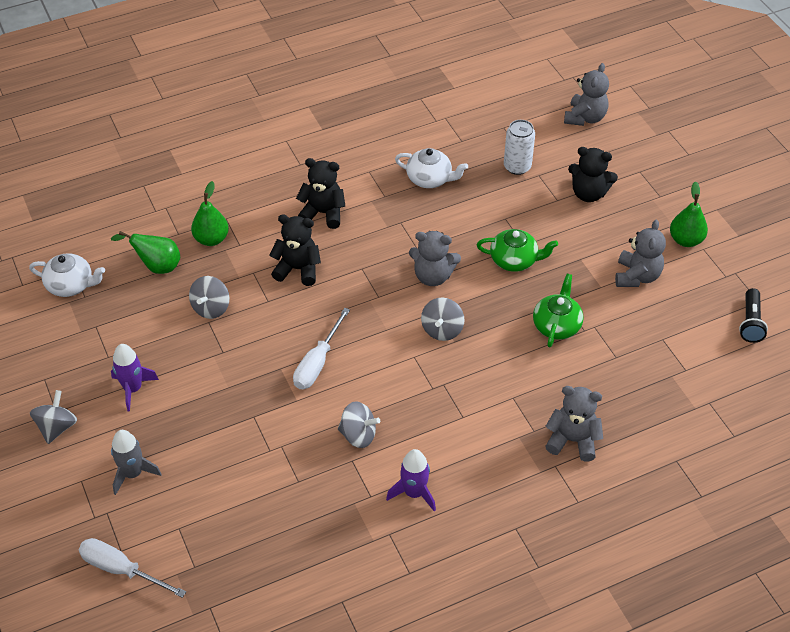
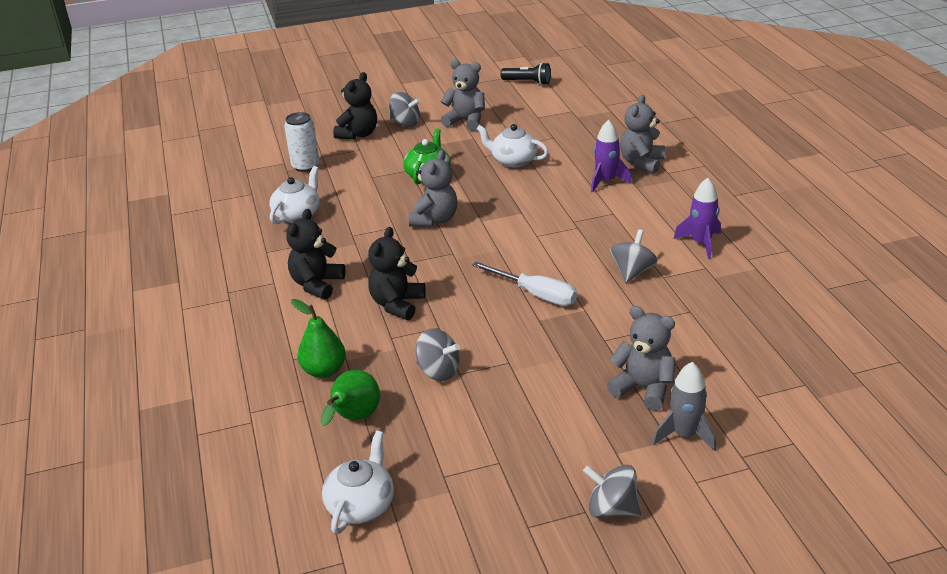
camera: 80 degrees left, 15 degrees down
white screwdriver [79,538,186,598] -> none
purple rocket [111,344,159,412] -> purple rocket moved to [591,120,632,193]
grey spinning top [421,297,465,341] -> grey spinning top moved to [389,92,420,127]
green teapot [533,274,584,347] -> white teapot [476,124,549,168]
grey teddy bear [564,63,609,126] -> grey teddy bear moved to [607,306,675,411]
green pear [670,181,708,247] -> none

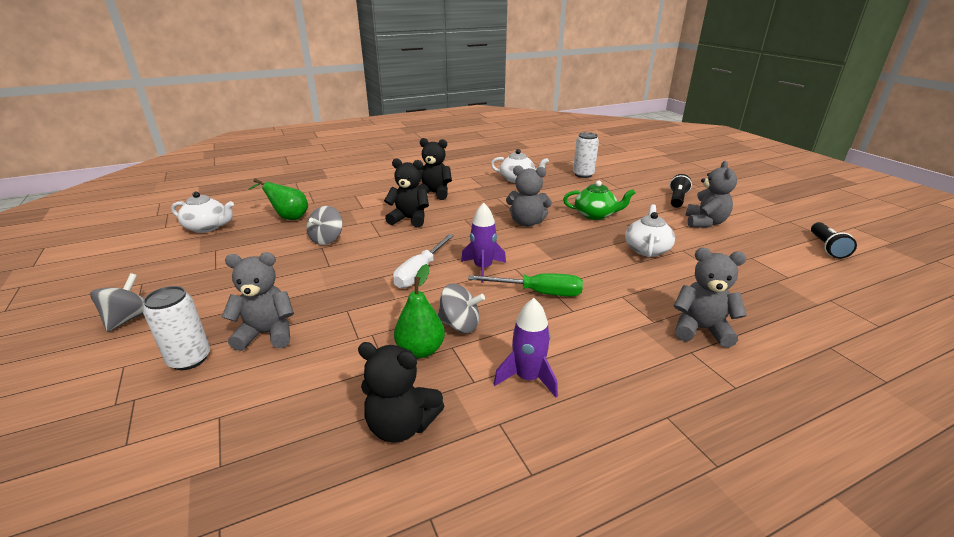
camera: 80 degrees right, 5 degrees down
green pear [291,299,346,378] -> green pear moved to [394,264,445,358]
black teddy bear [333,72,377,140] -> black teddy bear moved to [358,342,444,443]
grey spinning top [389,92,420,127] -> black flashlight [670,174,692,208]
purple rocket [591,120,632,193] -> purple rocket moved to [461,203,506,283]
grey teddy bear [607,306,675,411] -> grey teddy bear turned 120 degrees counterclockwise [222,252,294,351]
grey rocket [653,362,716,451] -> white can [143,286,210,370]
none -> green screwdriver [468,273,583,297]

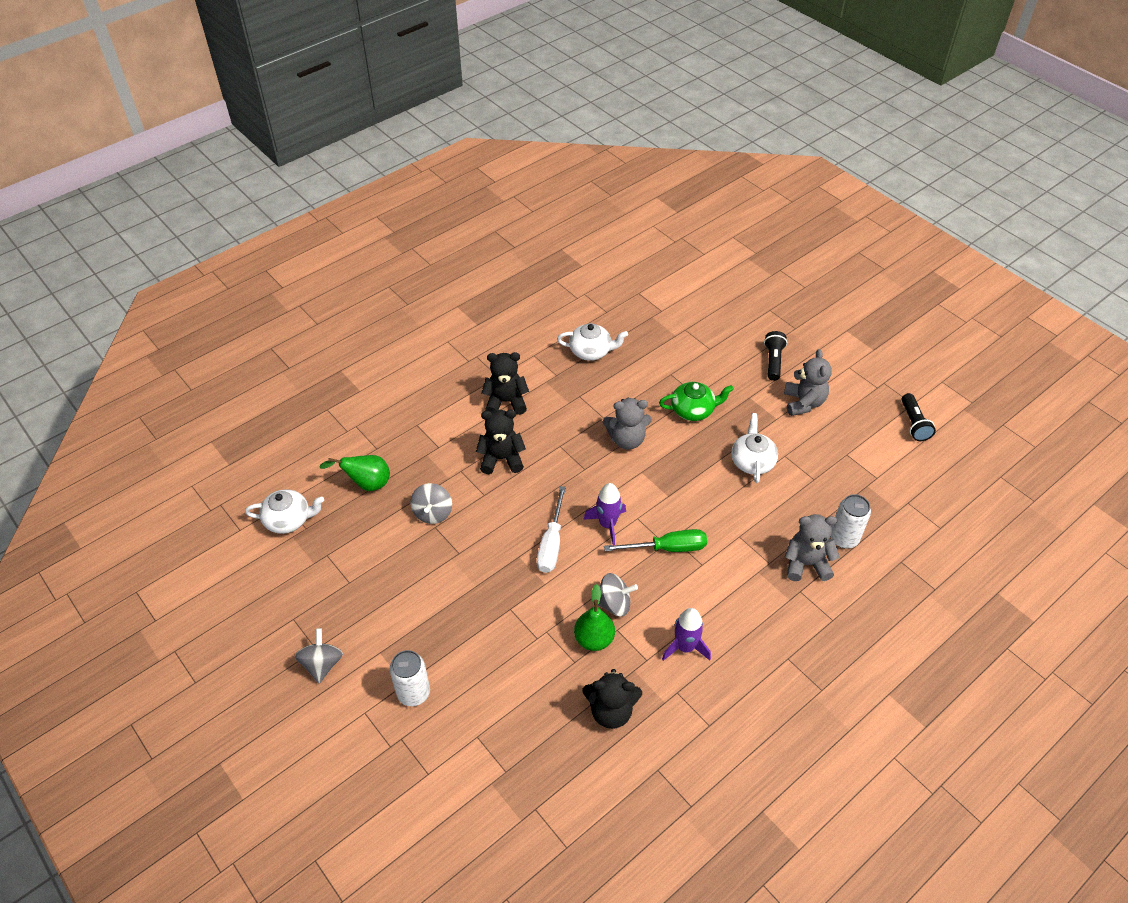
camera: 15 degrees left, 20 degrees up
grey teddy bear [222,252,294,351] -> none
white can [573,132,599,178] -> white can moved to [831,494,871,548]

